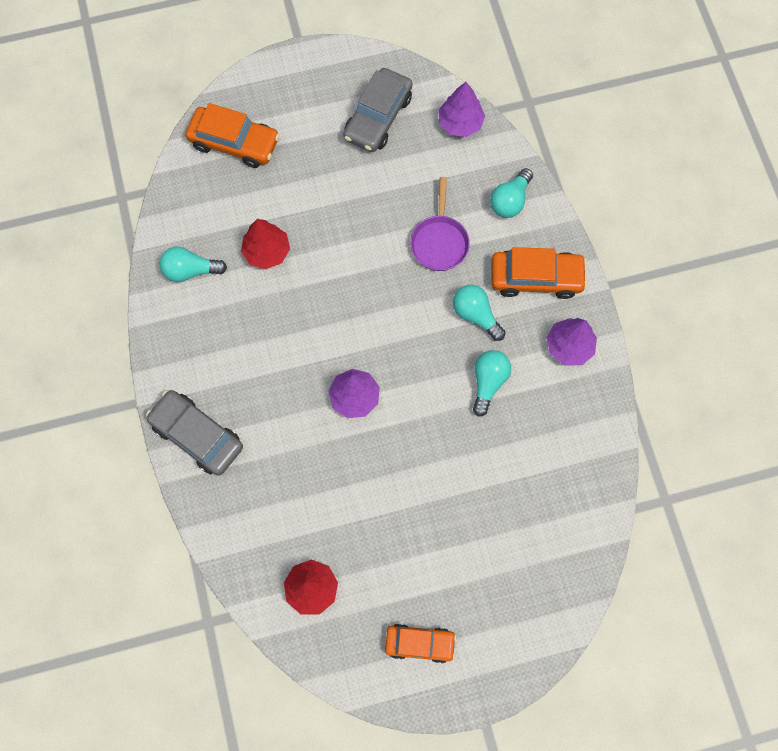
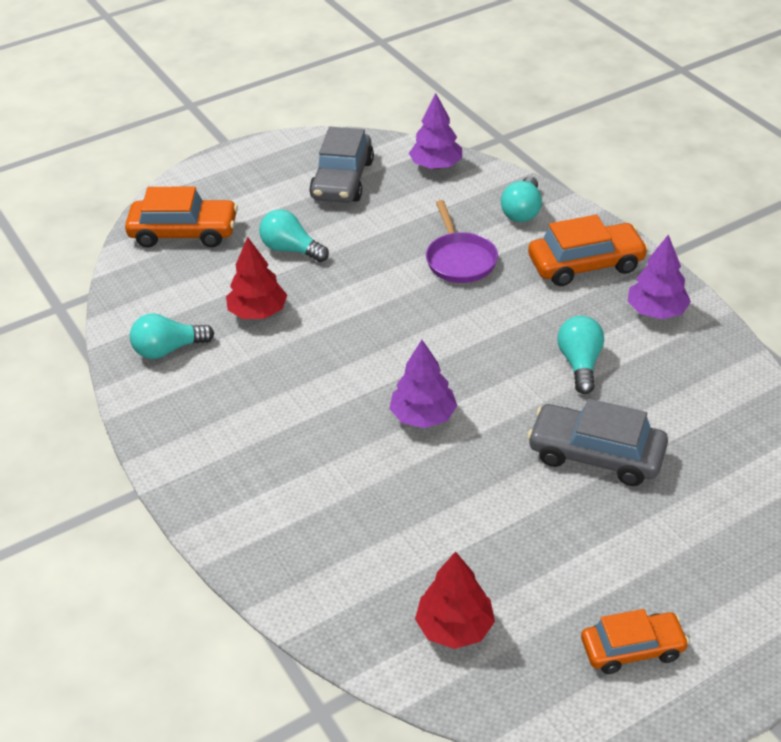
camera: 15 degrees left, 30 degrees down
grey car [146,390,243,476] -> grey car moved to [527,399,668,486]
turquoise light bulb [453,285,506,341] -> turquoise light bulb moved to [259,209,329,262]

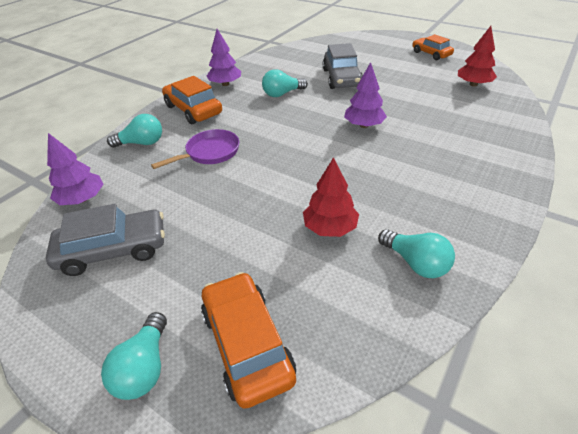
camera: 115 degrees left, 0 degrees up
turquoise light bulb [259,209,329,262] -> turquoise light bulb moved to [101,312,167,400]

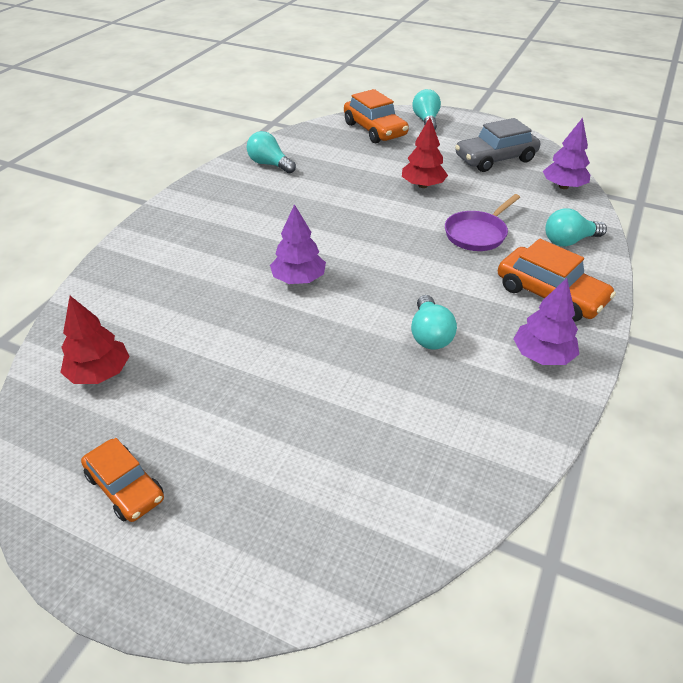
camera: 170 degrees right, 0 degrees up
turquoise light bulb [262,69,308,97] -> turquoise light bulb turned 120 degrees clockwise [411,295,457,350]
red tree [303,157,359,237] -> red tree moved to [402,117,448,188]
grey car [323,43,363,89] -> none

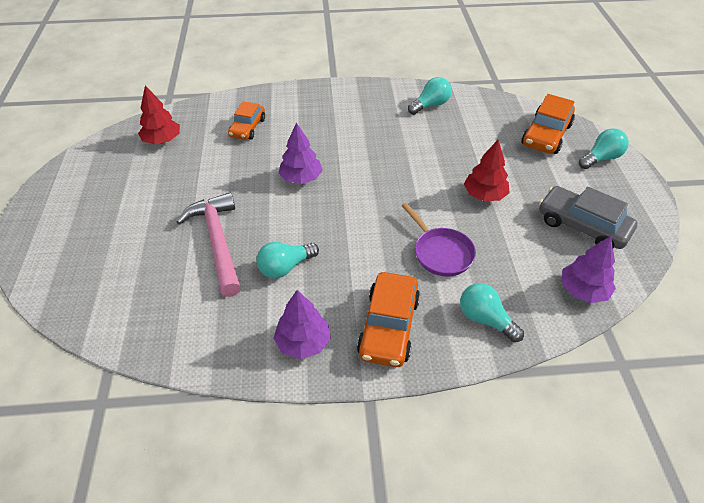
camera: 60 degrees right, 5 degrees up
orange car [81,438,164,522] -> orange car moved to [228,101,265,140]
turquoise light bulb [247,131,296,174] -> turquoise light bulb turned 45 degrees clockwise [408,77,451,115]
purple pan [445,194,520,251] -> purple pan turned 135 degrees counterclockwise [402,203,476,277]
none -> pink hammer [176,192,241,297]

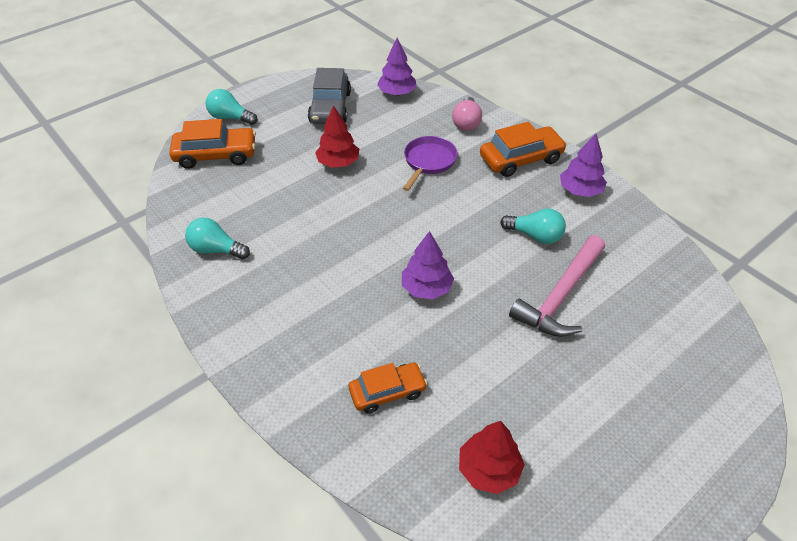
camera: 125 degrees left, 0 degrees up
turquoise light bulb [460,283,524,342] -> pink light bulb [452,97,482,131]

